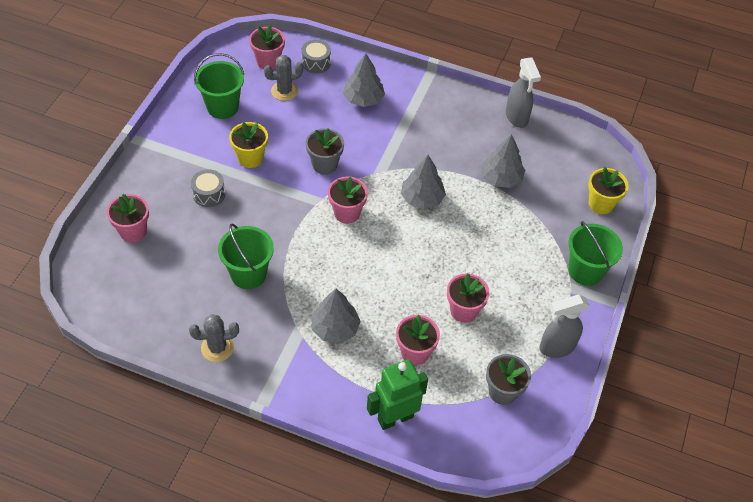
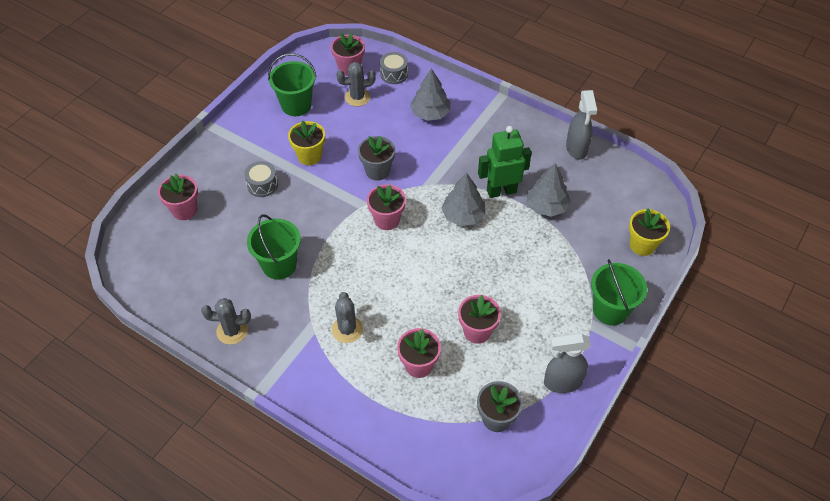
camera: 15 degrees right, 0 degrees up
grey tree [312,289,361,343] -> grey cactus [332,292,363,343]
green robot [367,359,428,430] -> green robot moved to [478,126,532,198]

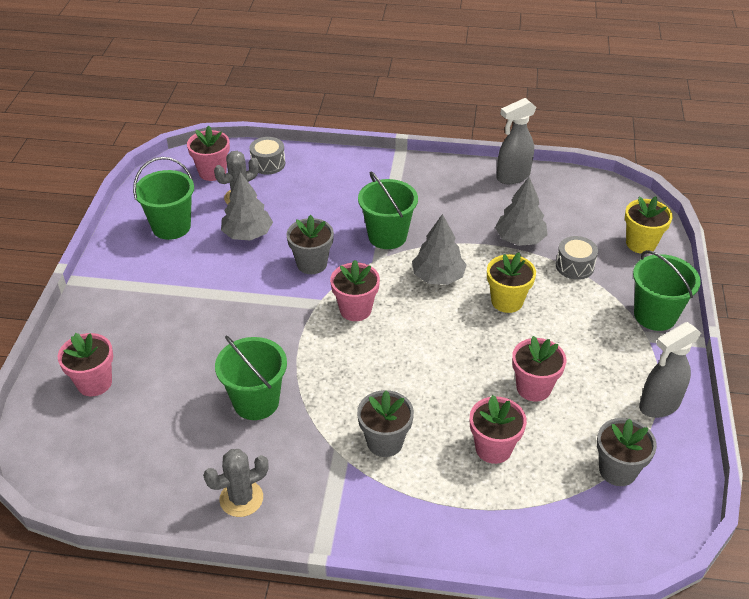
camera: 25 degrees left, 10 degrees down
grey drum [244,161,278,197] -> grey drum moved to [556,236,598,280]
yellow flower pot [288,121,325,165] -> yellow flower pot moved to [487,252,536,313]
grey cactus [332,292,363,343] -> grey flower pot [357,390,414,457]
grey tree [410,68,450,121] -> grey tree moved to [221,172,273,241]
green robot [478,126,532,198] -> none
grey spray bottle [566,90,597,160] -> grey spray bottle turned 90 degrees clockwise [496,98,537,184]
none -> green bucket [358,172,418,249]

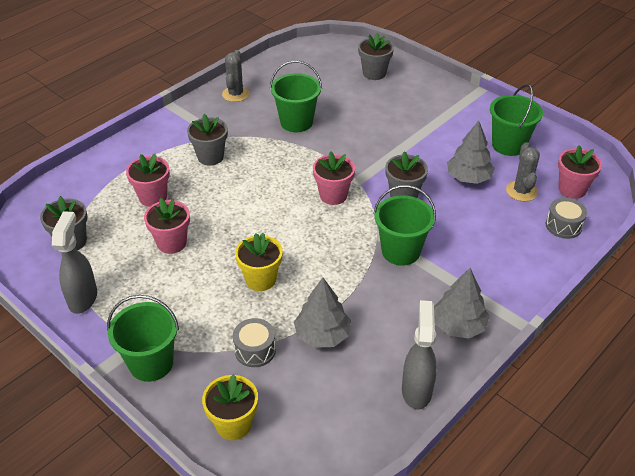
camera: 125 degrees right, 0 degrees up
pink flower pot [58,333,113,396] -> grey flower pot [358,33,394,80]
grey tree [412,214,467,285] -> grey tree moved to [434,268,490,338]

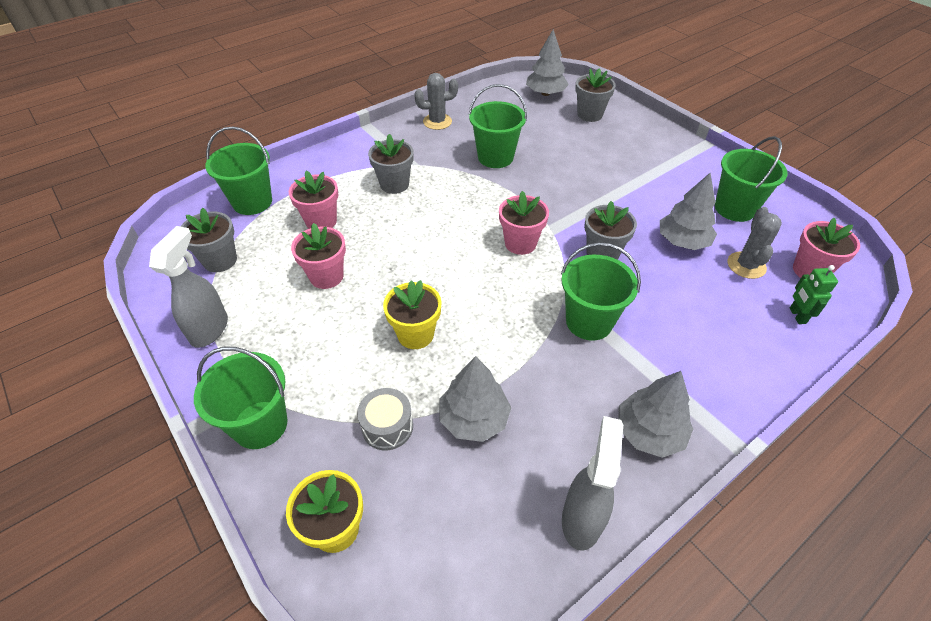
camera: 10 degrees right, 5 degrees up
grey cactus [222,50,249,102] -> grey cactus turned 60 degrees clockwise [414,73,458,130]
grey drum [546,198,587,239] -> green robot [790,265,838,324]
none -> green bucket [205,126,272,215]
none -> grey tree [526,29,569,96]

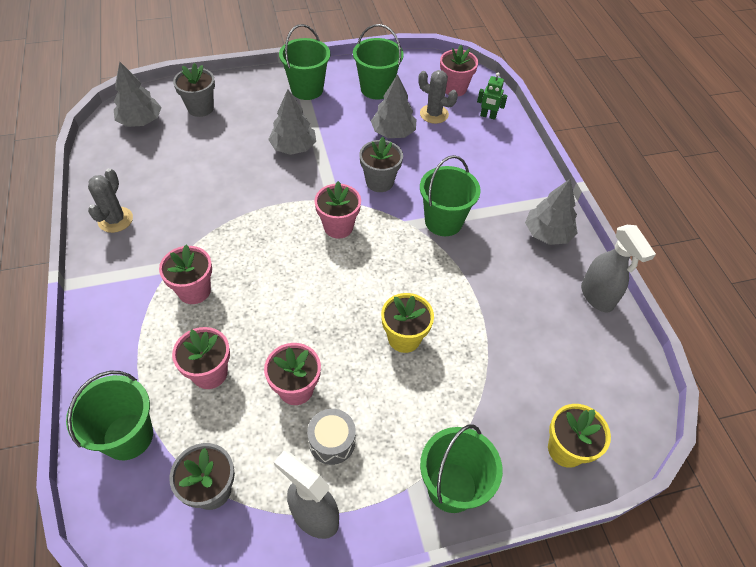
camera: 70 degrees left, 5 degrees up
grey drum [357,388,413,450] -> grey drum moved to [307,409,356,465]
grey flower pot [368,134,414,194] -> pink flower pot [159,245,212,304]
grey tree [439,356,512,442] -> grey tree moved to [268,89,316,155]
green bucket [468,84,527,168] -> green bucket moved to [279,24,330,100]
grey spray bottle [562,416,623,551] -> grey spray bottle turned 150 degrees counterclockwise [581,225,656,312]

